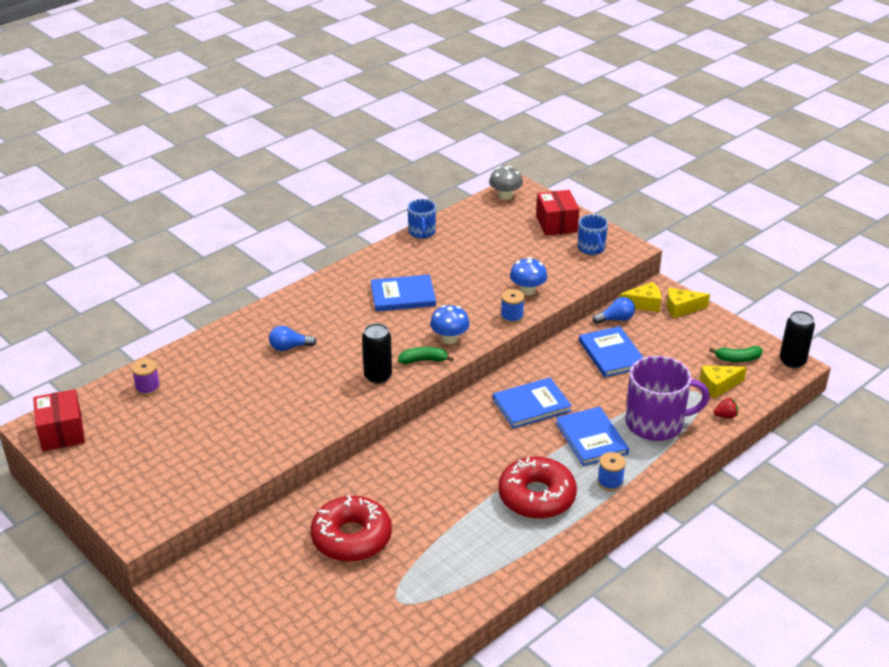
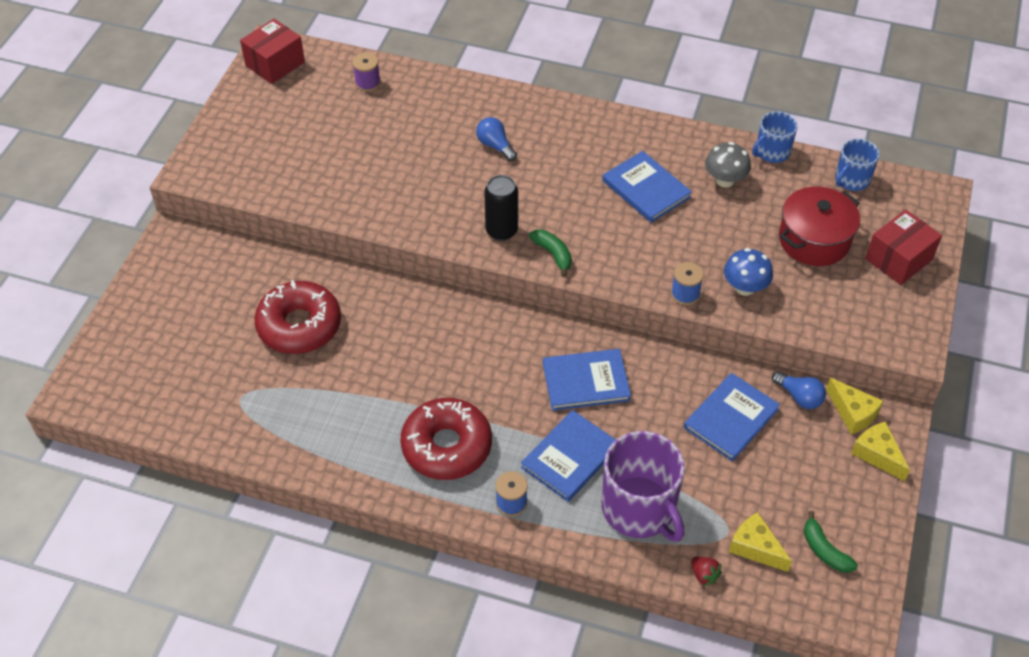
camera: 60 degrees right, 15 degrees up
blue mushroom [430,305,470,344] -> none
grey mushroom [489,166,523,200] -> grey mushroom moved to [705,142,751,188]
blue book [493,377,572,429] -> blue book turned 45 degrees counterclockwise [543,349,631,411]
blue mug [578,214,608,255] -> blue mug moved to [835,139,880,191]
black can [780,311,815,368] -> none
none -> red pot [779,186,860,266]

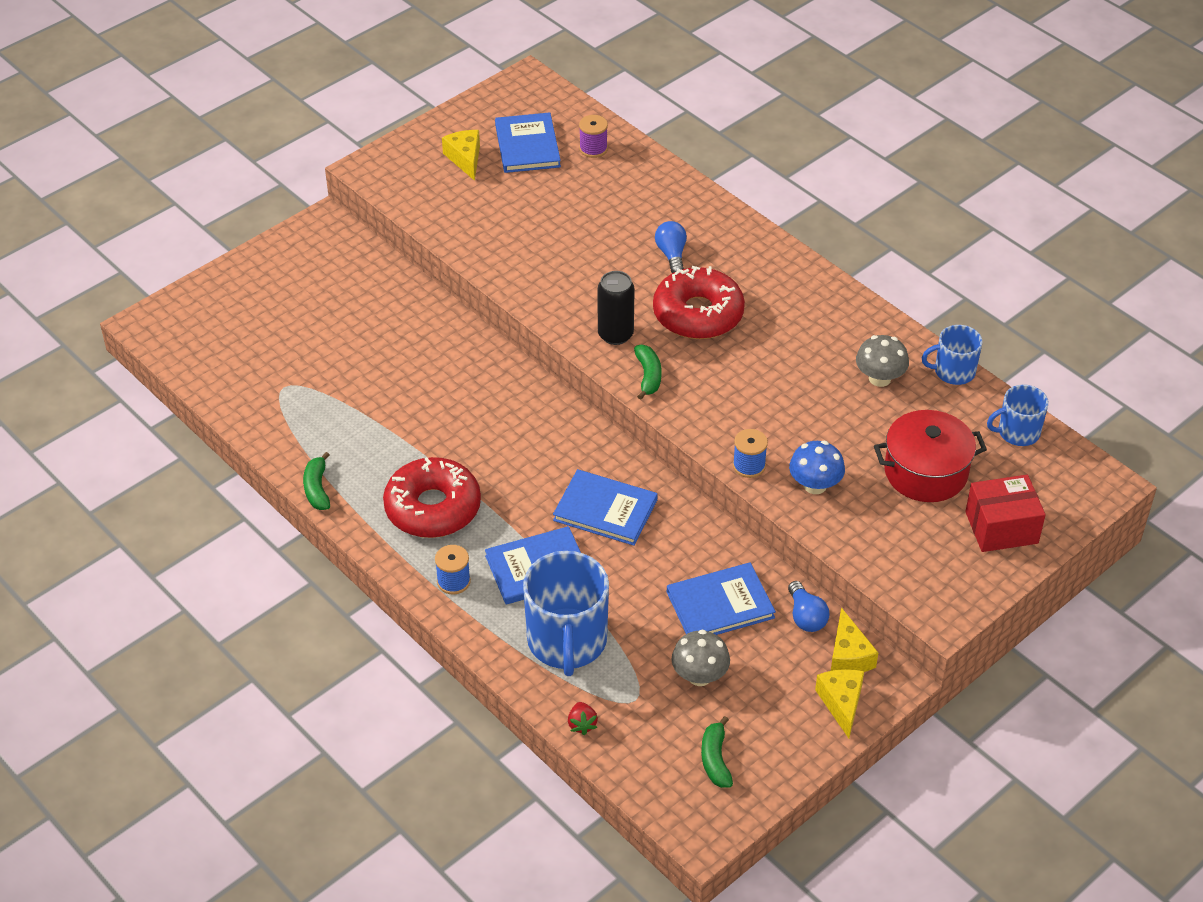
camera: 30 degrees right, 5 degrees down
red box [240,19,305,84] -> none
red donut [254,280,341,354] -> red donut moved to [653,266,745,339]
blue book [602,151,692,223] -> blue book moved to [495,112,561,173]
purple mug [602,431,685,542] -> blue mug [523,551,609,676]
yellow cheese [729,512,792,572] -> yellow cheese moved to [442,130,480,181]
none -> green banana [303,452,330,510]
none -> grey mushroom [672,630,730,686]

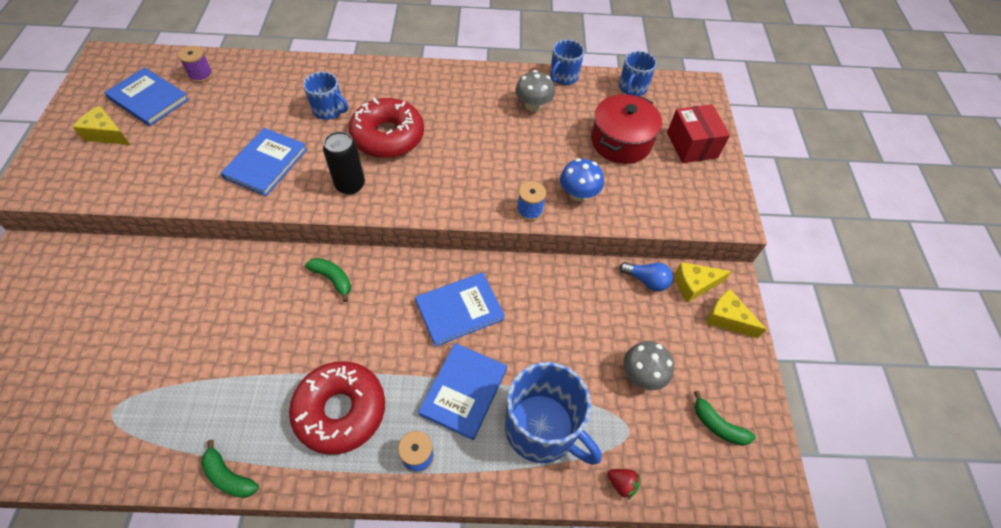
camera: 50 degrees left, 10 degrees up
green banana [634,345,662,400] -> green banana moved to [305,258,351,302]
blue light bulb [655,221,687,273] -> blue mug [303,72,348,120]
blue book [667,563,776,635] -> blue book moved to [221,128,307,196]
yellow cheese [831,607,879,672] -> yellow cheese turned 135 degrees clockwise [675,262,732,303]
red box [965,475,1046,552] -> red box turned 45 degrees counterclockwise [667,104,730,163]

